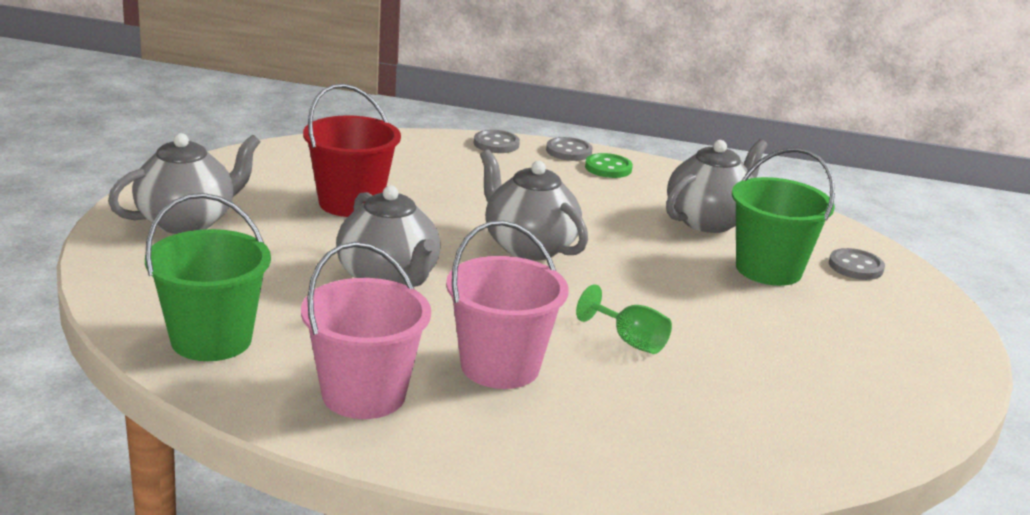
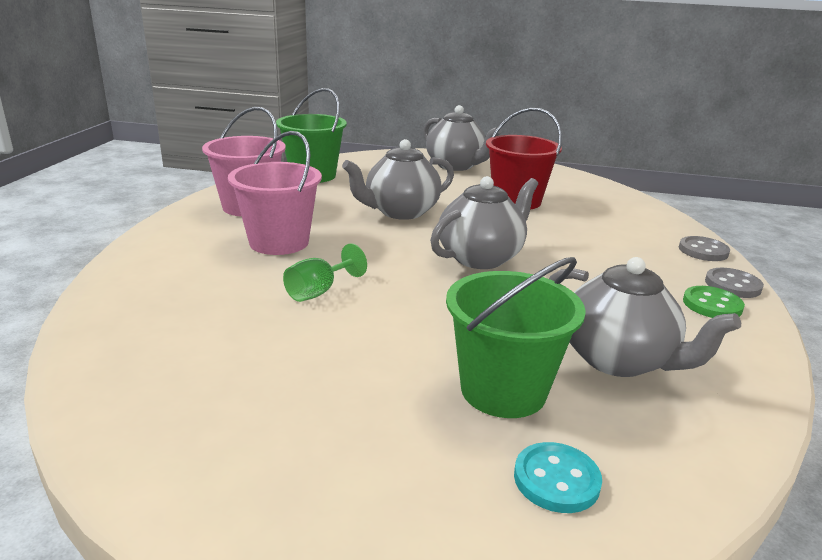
camera: 90 degrees right, 0 degrees up
grey button [829,248,885,280] -> turquoise button [514,442,602,513]

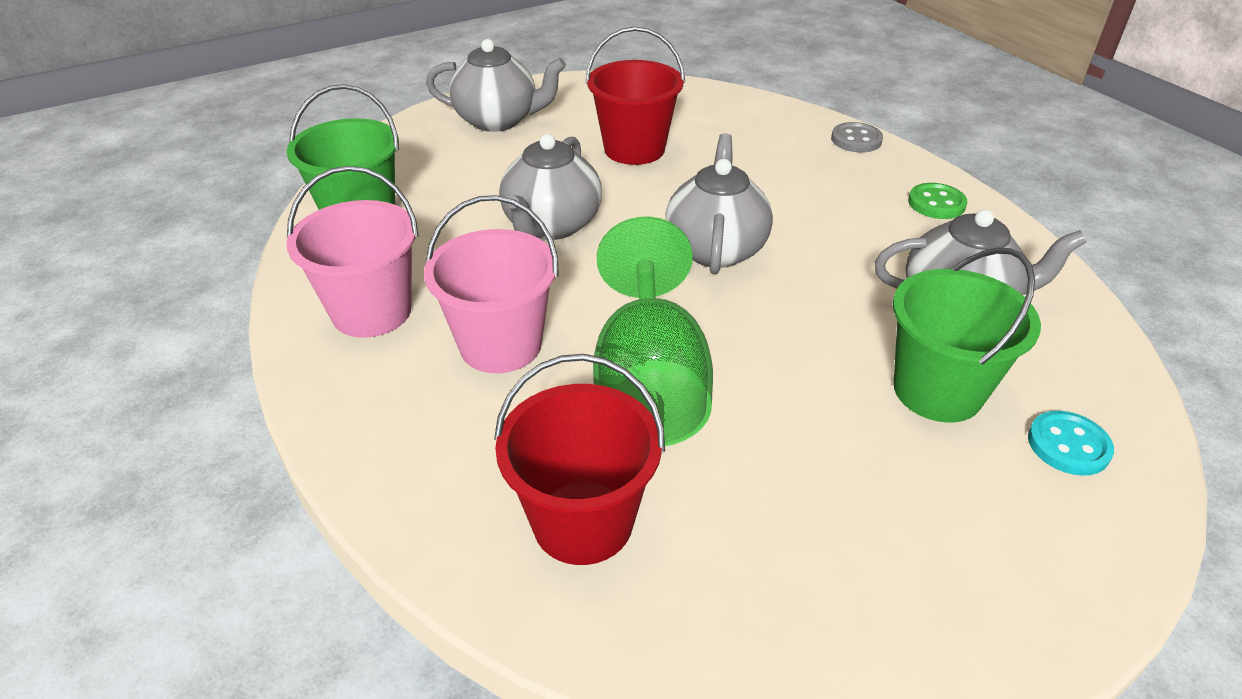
camera: 40 degrees left, 15 degrees up
green goblet [283,243,367,302] -> green goblet [593,217,713,446], size x2.26
grey button [705,268,764,298] -> none
none -> red bucket [494,354,665,565]

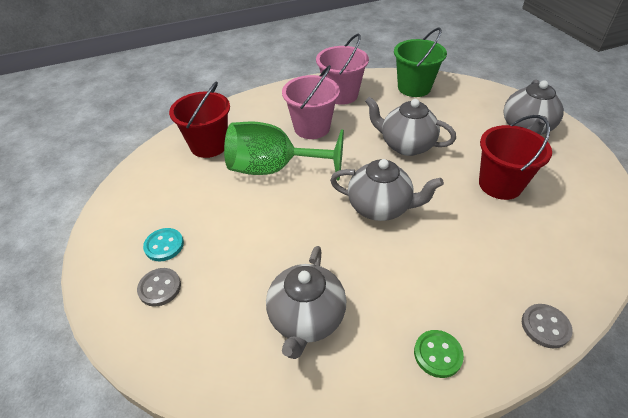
camera: 100 degrees right, 5 degrees up
green bucket [893,248,1041,422] -> none
turquoise button [1028,411,1114,476] -> turquoise button moved to [143,228,184,261]
none -> grey button [137,268,181,307]

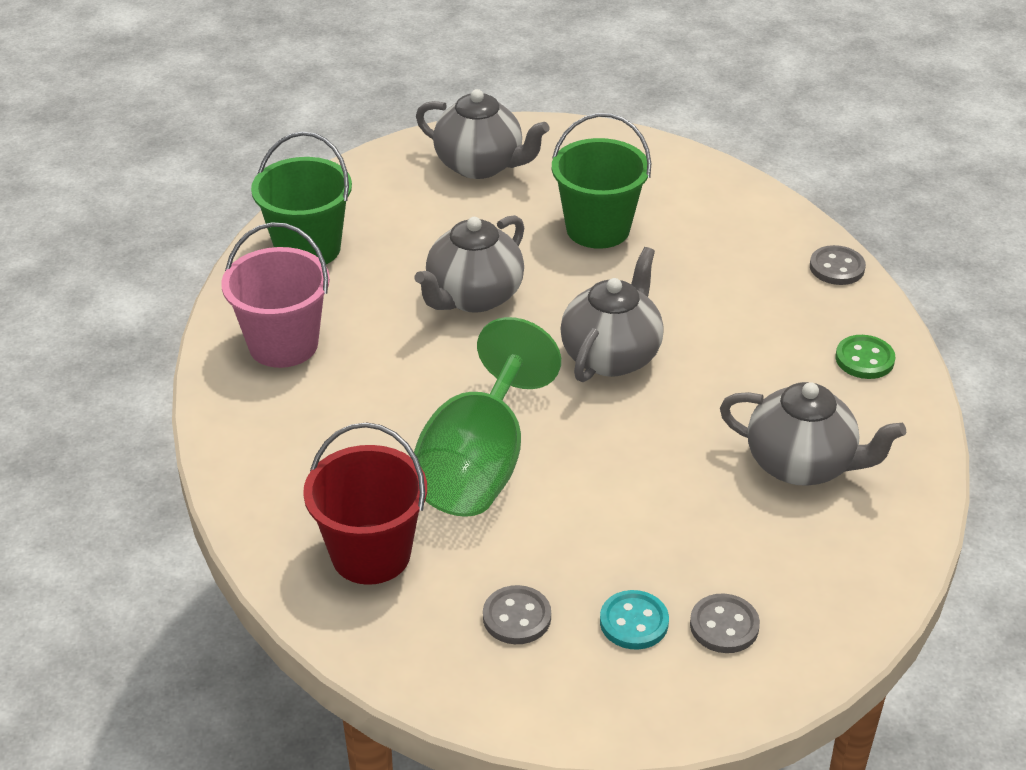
camera: 80 degrees left, 5 degrees down
pink bucket [282,65,340,139] -> none
red bucket [479,115,552,200] -> green bucket [552,113,651,249]
none -> grey button [483,585,551,644]

